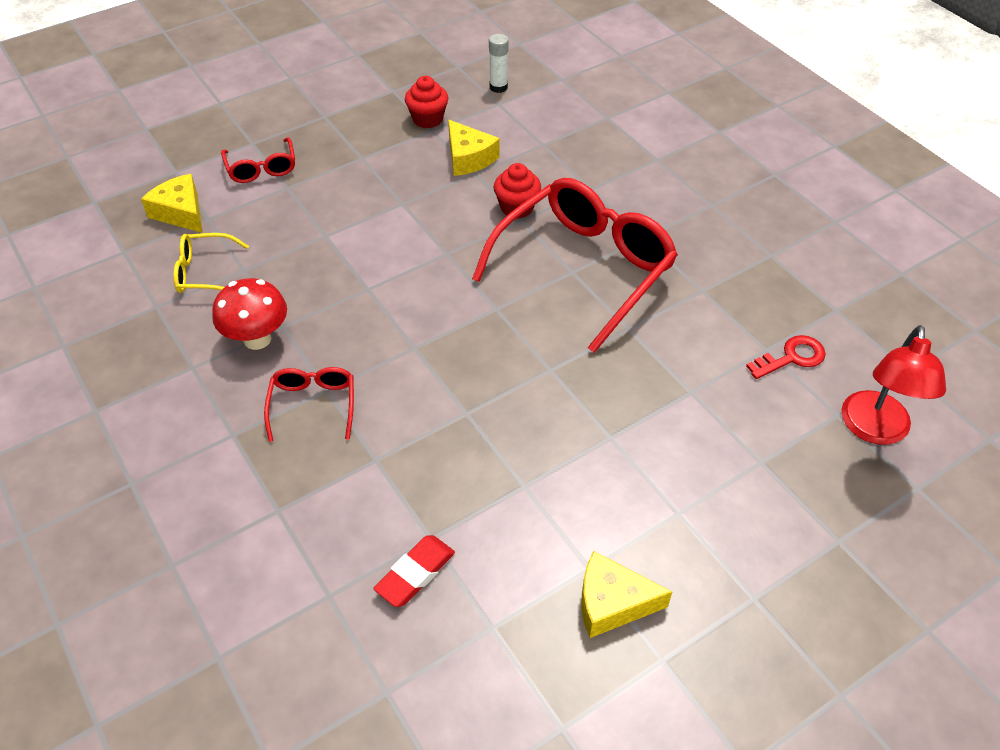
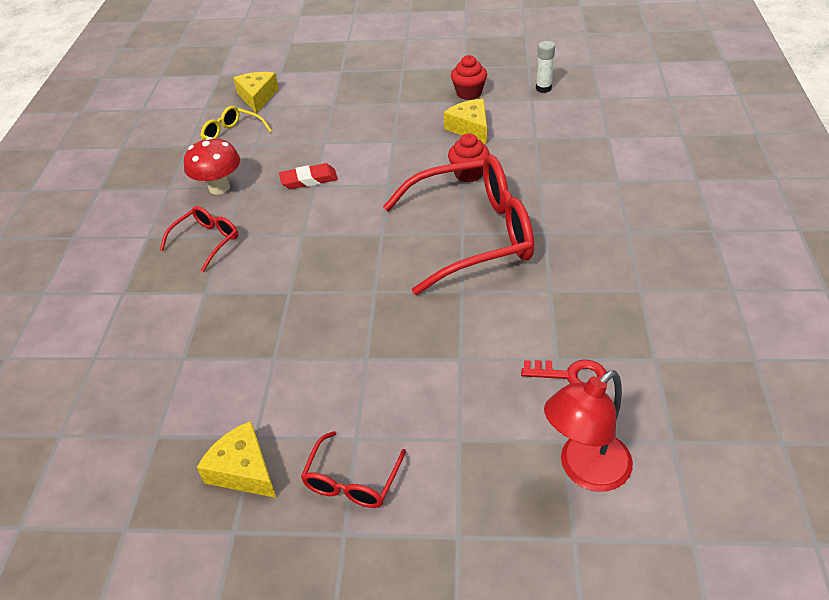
camera: 40 degrees right, 5 degrees down
red glasses [221,137,295,183] -> red glasses moved to [301,431,406,508]
red eraser [373,535,455,607] -> red eraser moved to [279,163,338,189]
yellow cheese [448,120,500,176] -> yellow cheese turned 150 degrees clockwise [444,99,487,144]

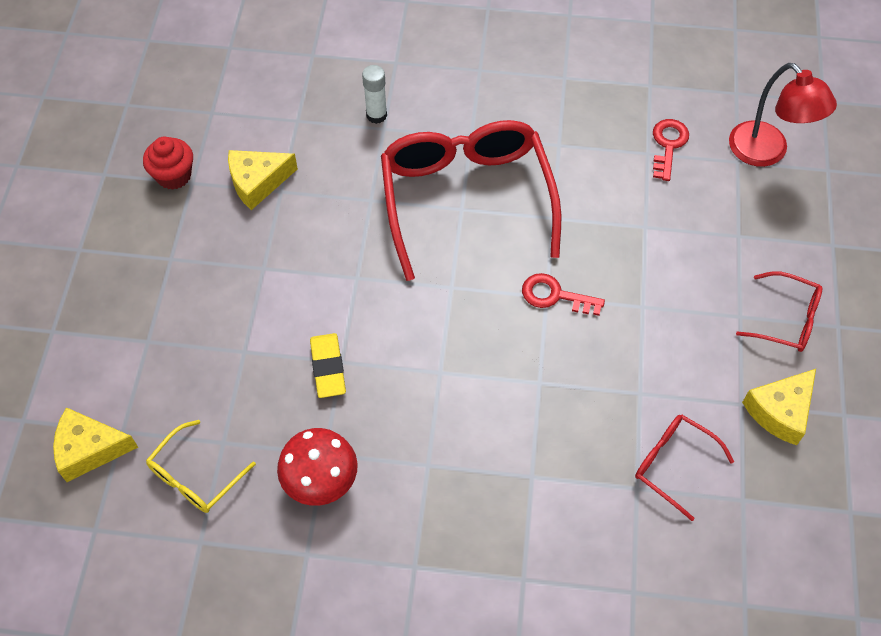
camera: 90 degrees left, 15 degrees up
red glasses [160,206,238,272] -> red glasses moved to [635,415,734,521]
red eraser [279,163,338,189] -> yellow eraser [310,333,346,398]
red cupcake [448,133,490,182] -> none
white glue stick [536,41,555,93] -> white glue stick moved to [362,65,387,124]
none -> red key [522,273,605,316]

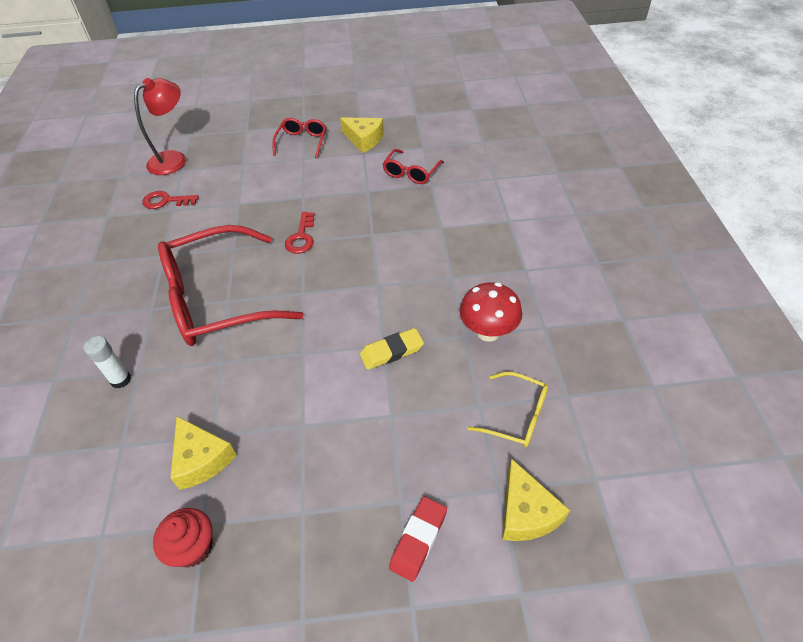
camera: 100 degrees left, 10 degrees down
none -> red eraser [389,496,447,582]

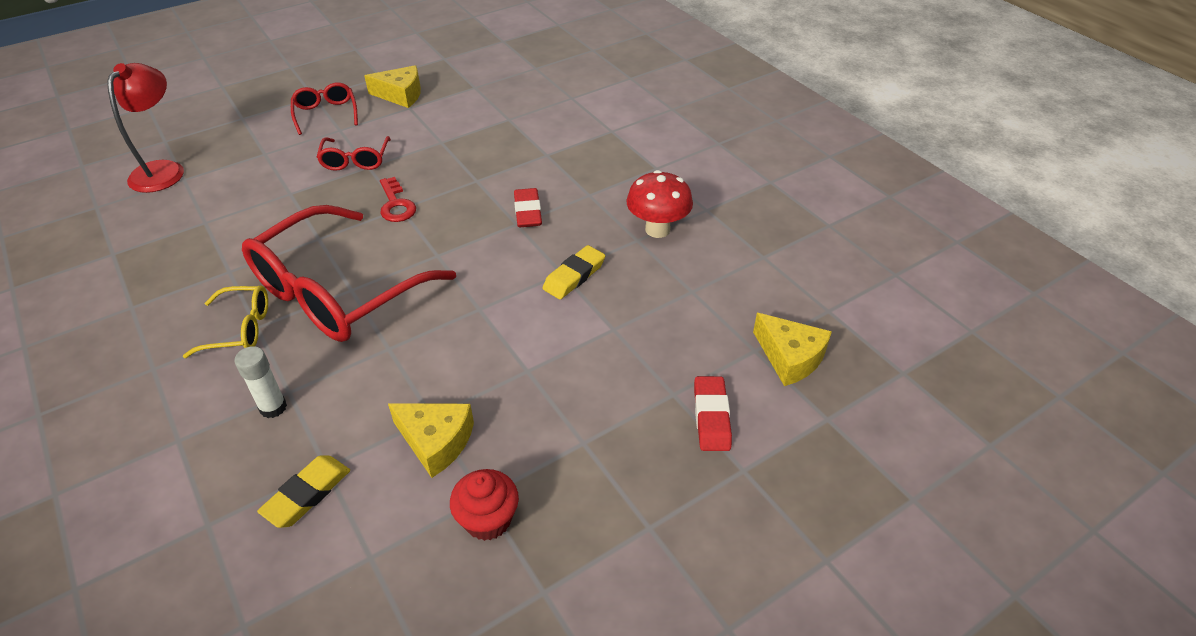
camera: 30 degrees left, 5 degrees down
red key [142,191,199,209] -> none
red glasses [383,149,444,184] -> red glasses moved to [317,136,391,171]
yellow glasses [468,372,548,447] -> yellow glasses moved to [183,286,268,358]
none -> yellow eraser [257,455,350,528]
none -> red eraser [514,188,542,227]

